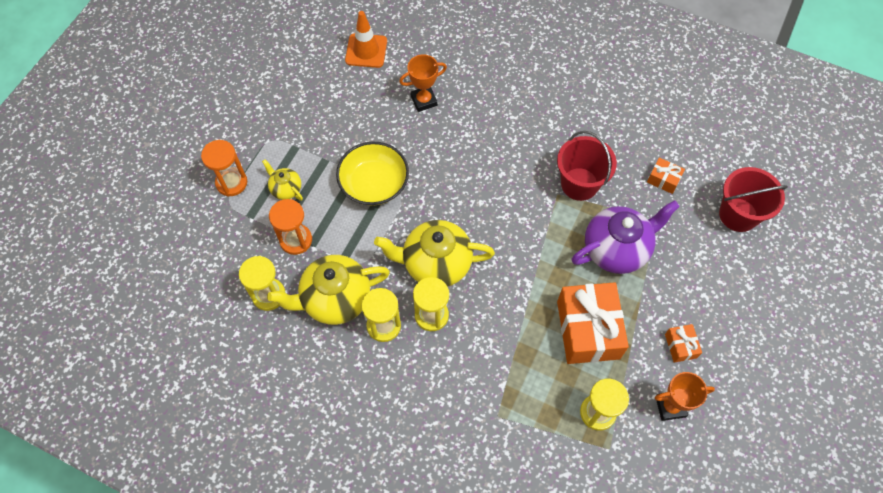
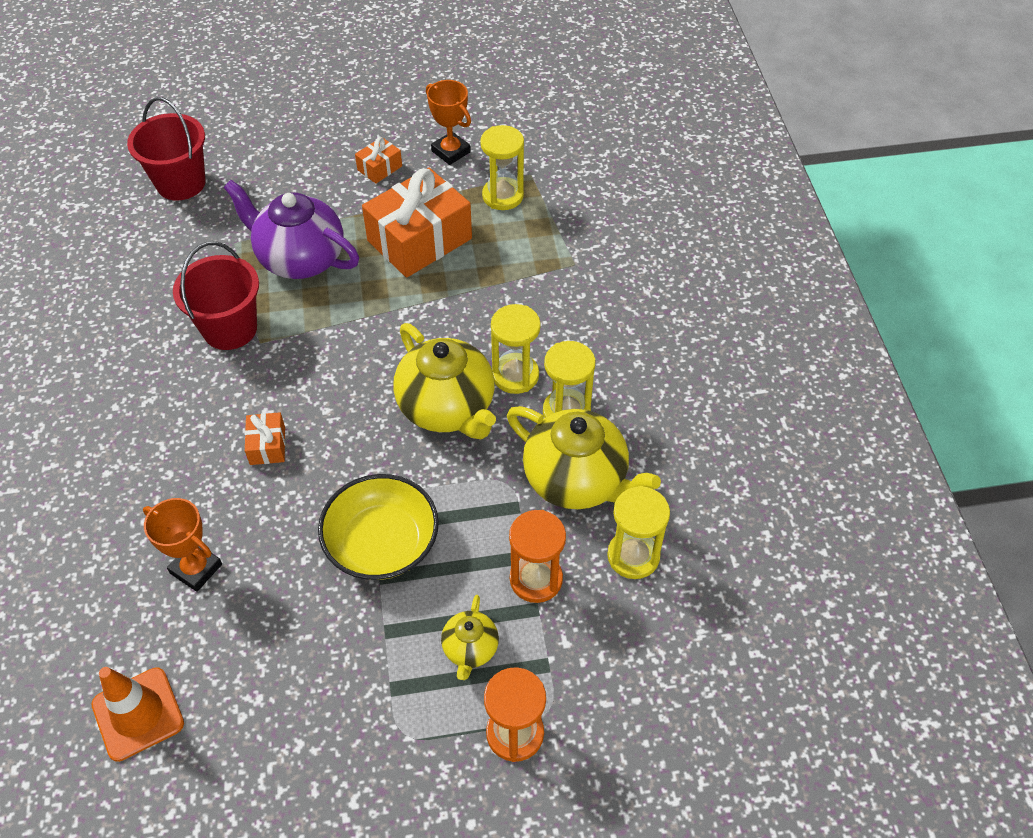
camera: 125 degrees left, 10 degrees down
orange gift [647,158,685,194] -> orange gift moved to [245,412,285,465]

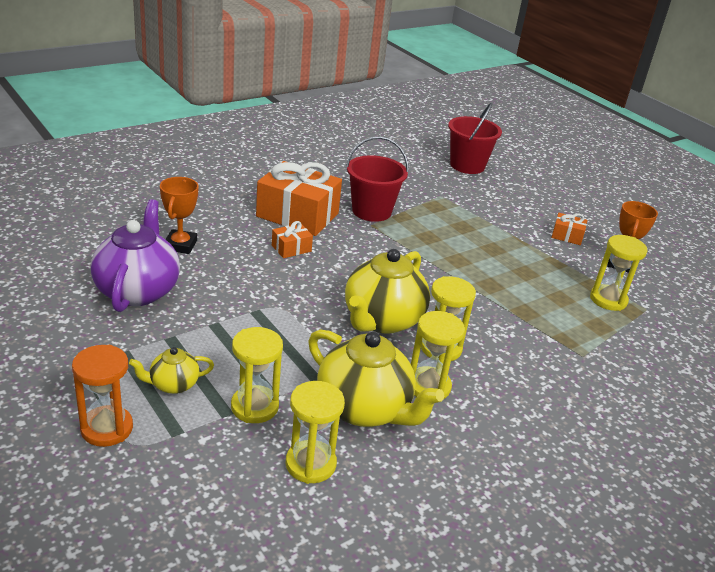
camera: 60 degrees right, 20 degrees down
orange traffic cone [91,667,184,762] -> none
purple teapot [223,180,359,279] -> purple teapot moved to [91,199,180,312]
yellow bowl [318,474,439,580] -> none
orange gift [362,168,472,278] -> orange gift moved to [256,161,342,236]
yellow teapot [507,406,661,509] -> yellow teapot turned 60 degrees counterclockwise [308,329,444,427]
orange hourglass [509,510,566,603] -> yellow hourglass [231,327,283,423]

